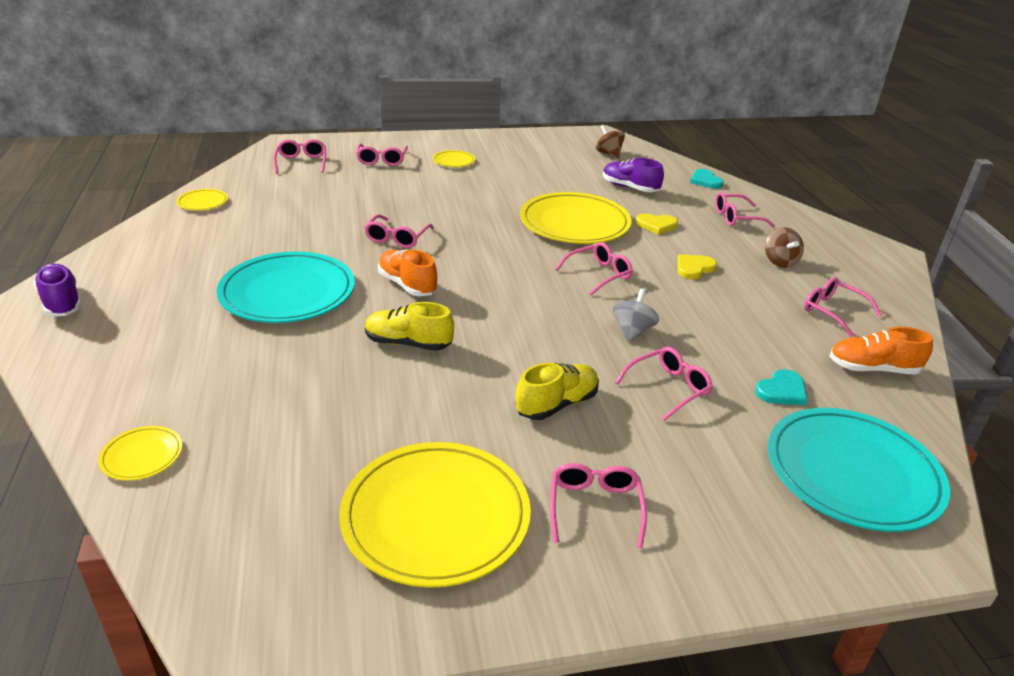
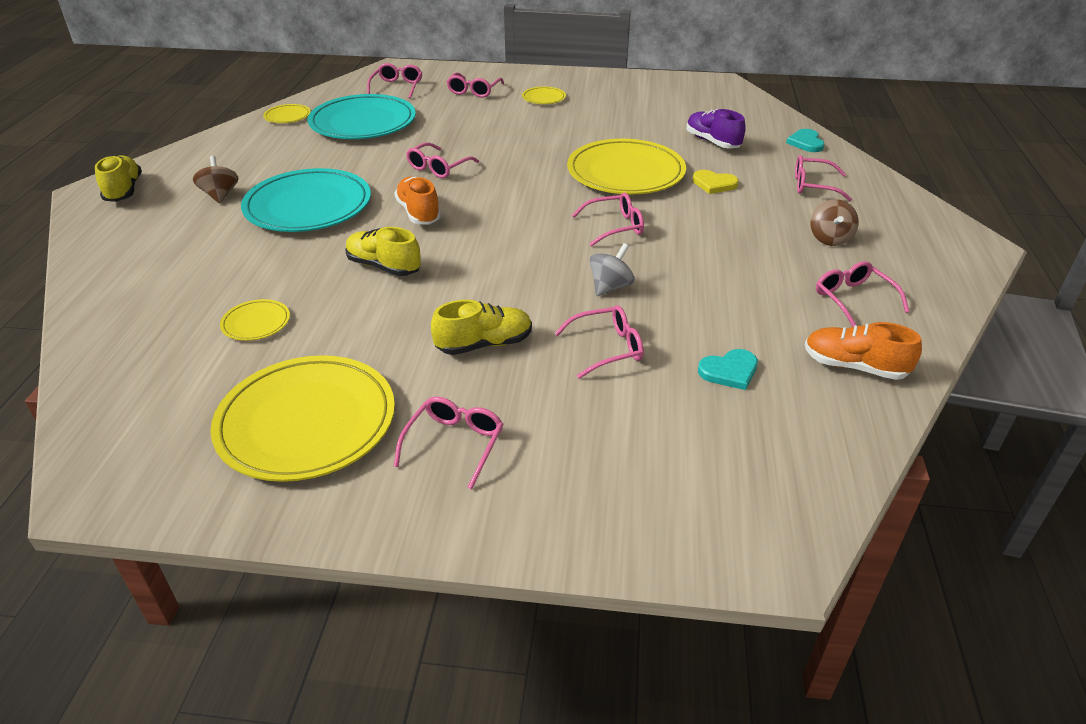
camera: 20 degrees right, 5 degrees up
purple shoe [34,263,82,316] -> yellow shoe [95,155,142,202]
yellow plate [98,426,182,481] -> yellow plate moved to [220,299,290,341]
brown spinning top [596,125,625,158] -> brown spinning top moved to [193,156,238,203]
yellow heart [677,254,717,279] -> none
turquoise plate [768,408,950,532] -> turquoise plate moved to [308,94,416,139]

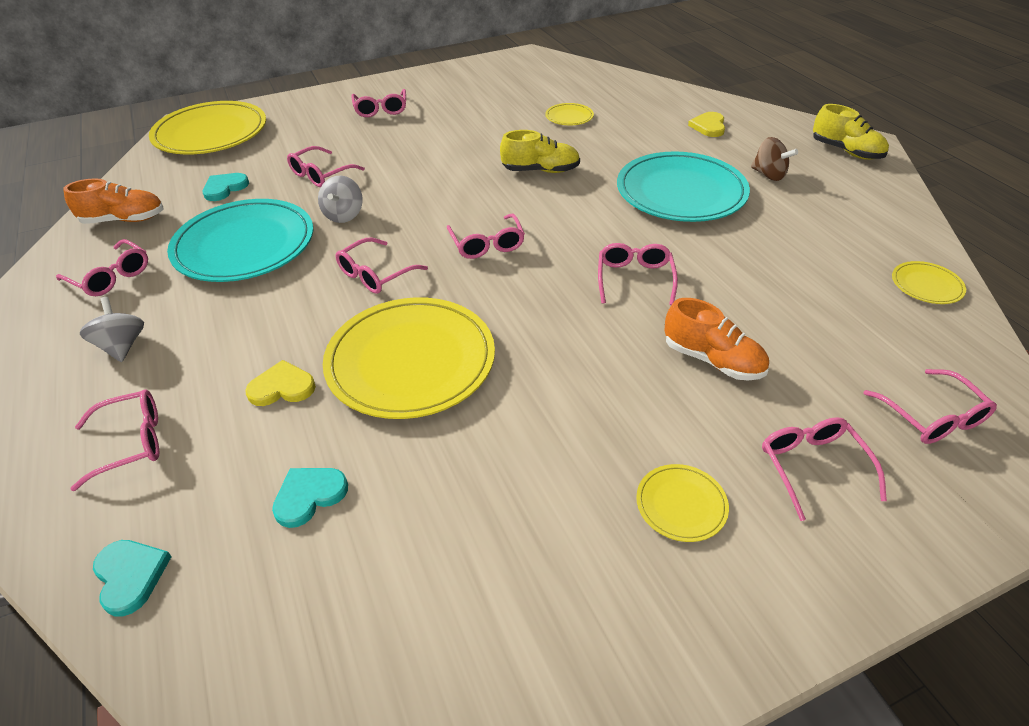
camera: 150 degrees right, 5 degrees up
yellow plate [210,355,395,482] -> yellow plate moved to [149,101,266,155]
turquoise plate [308,94,416,139] -> turquoise plate moved to [167,199,313,282]
orange shoe [394,176,441,224] -> orange shoe moved to [664,298,769,381]
yellow shoe [431,300,532,355] -> none
purple shoe [686,109,746,149] -> turquoise heart [272,468,348,528]
brown spinning top [811,199,859,246] -> grey spinning top [80,297,144,362]
none -> pink glasses [447,213,525,259]
none -> yellow heart [688,112,725,137]

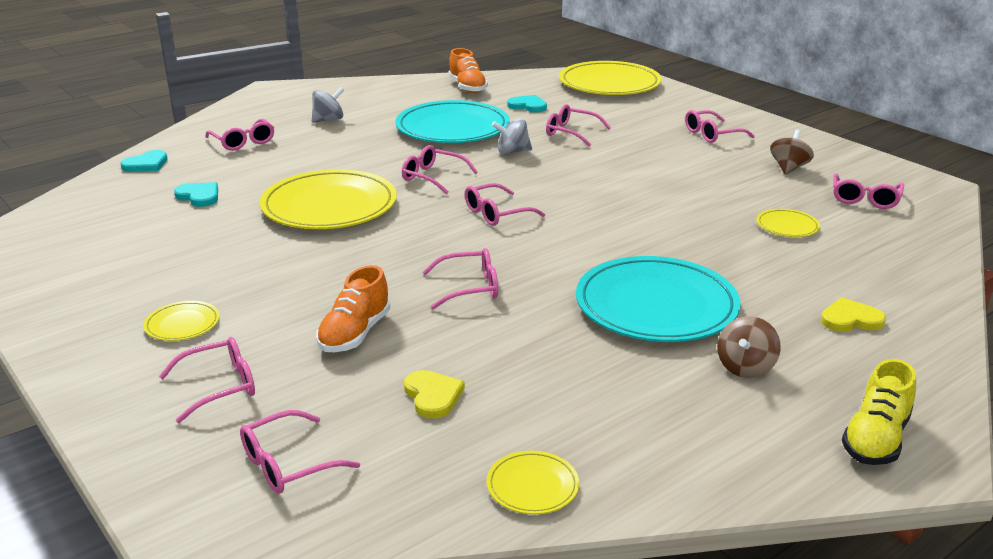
camera: 75 degrees right, 15 degrees down
pink glasses [56,239,148,296] -> pink glasses moved to [833,173,904,209]
yellow heart [245,360,316,406] -> yellow heart moved to [404,370,465,419]
yellow shoe [500,130,580,173] -> none
none -> brown spinning top [770,130,814,174]

